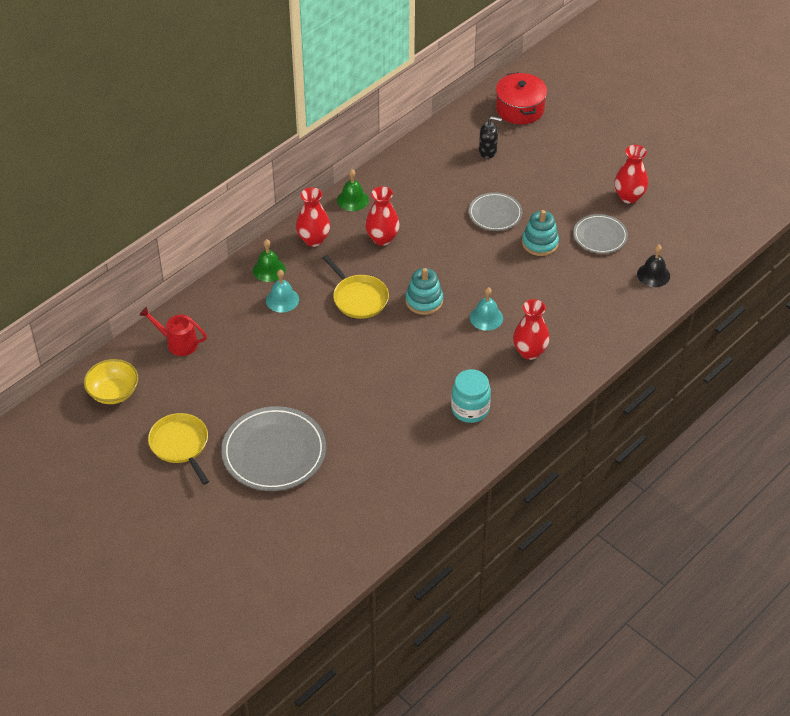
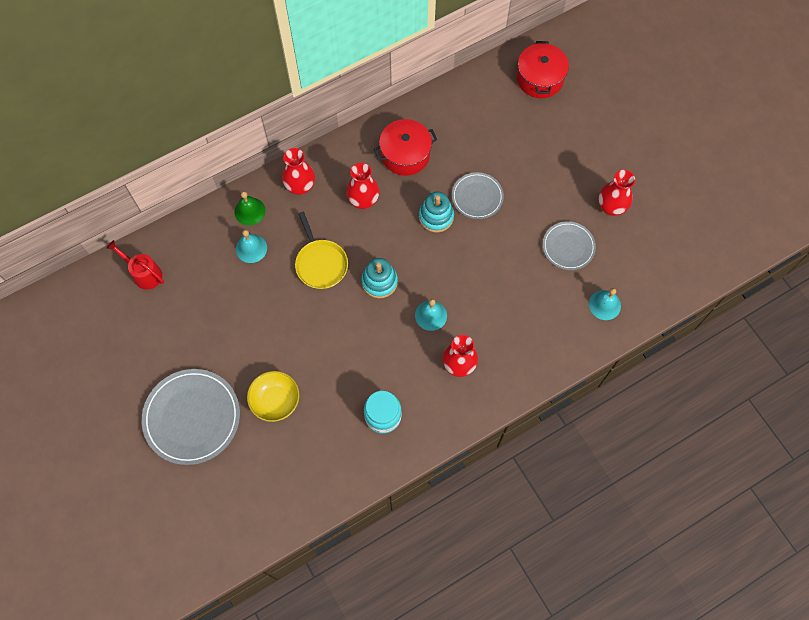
camera: 15 degrees right, 20 degrees up
yellow bowl [84,359,138,404] -> yellow bowl moved to [247,371,300,422]
yellow pan [148,413,209,485] -> none
green bell [337,169,369,211] -> none
black soap dispenser [479,116,502,159] -> none
turquoise stacking toy [522,210,559,256] -> turquoise stacking toy moved to [419,192,454,233]
black bell [637,244,670,287] -> turquoise bell [589,288,621,320]
none -> red pot [374,119,437,176]

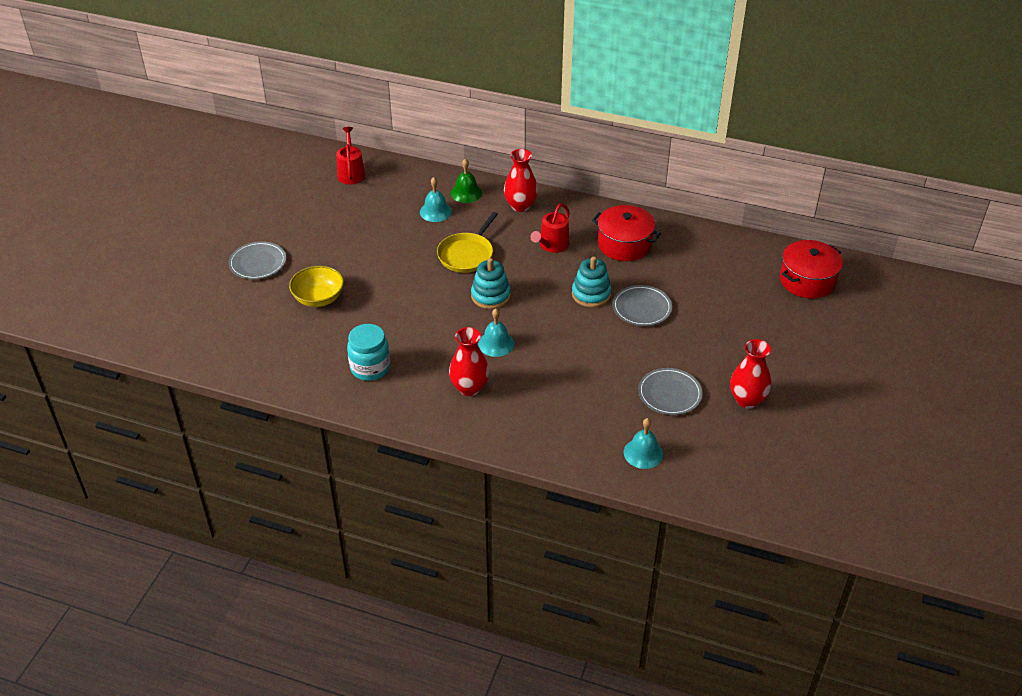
camera: 50 degrees right, 25 degrees down
grey plate [142,369,240,465] -> grey plate [229,241,286,279], size x0.58
red vase [346,163,379,209] -> red watering can [530,203,570,253]

